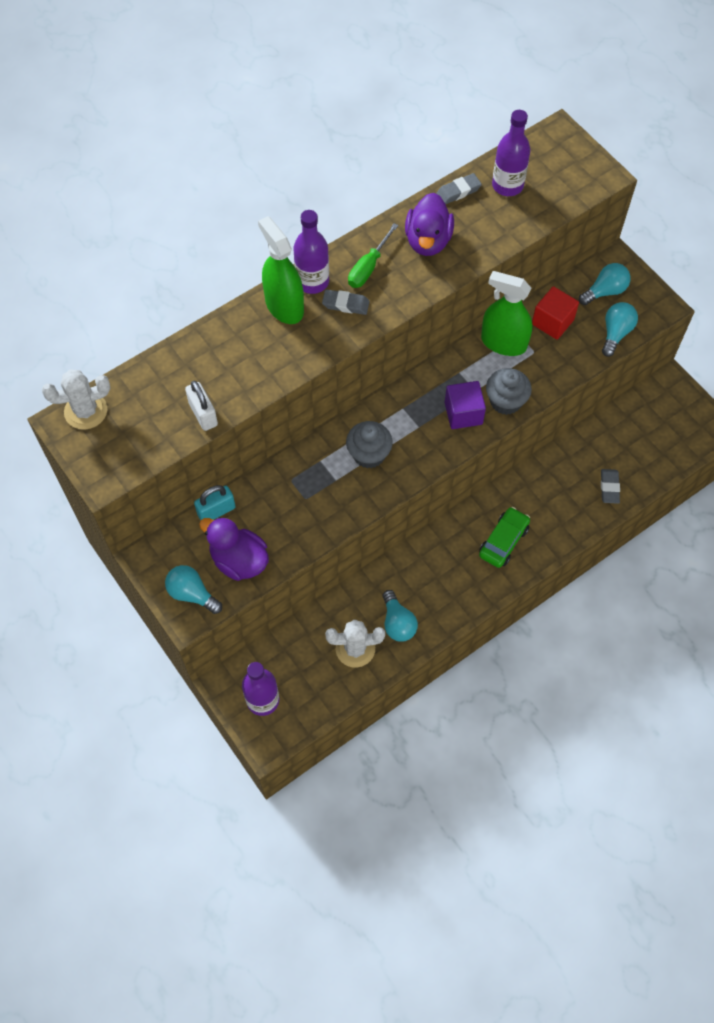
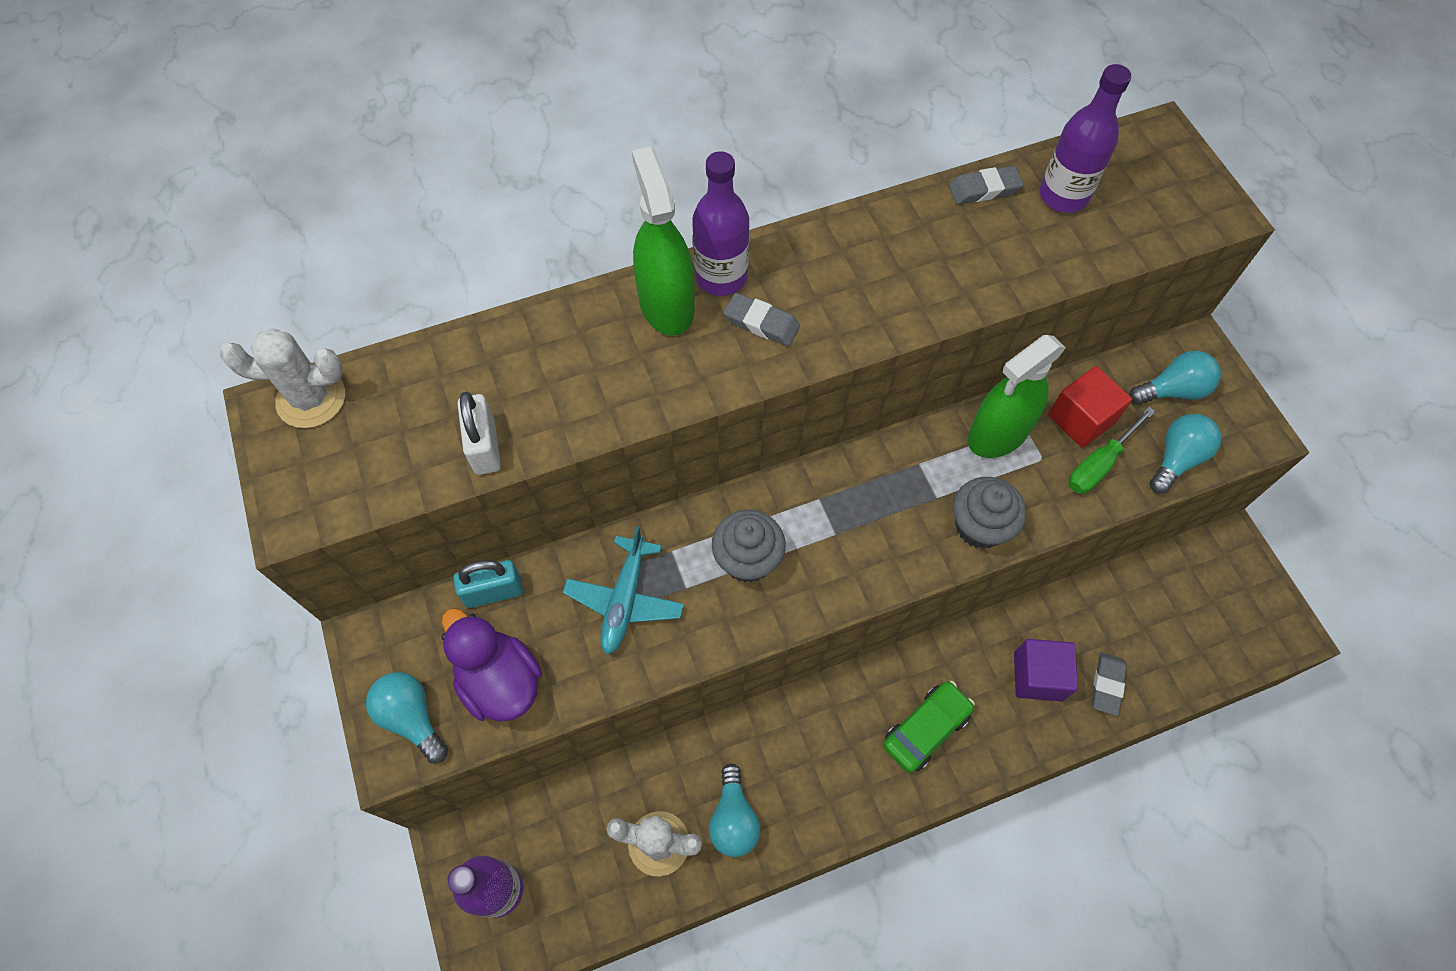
camera: 15 degrees right, 0 degrees up
green screwdriver [348,223,398,288] -> green screwdriver moved to [1068,407,1155,494]
purple duck [405,193,454,256] -> none
purple cube [445,381,486,429] -> purple cube moved to [1014,639,1078,701]
green spray bottle [481,271,533,356] -> green spray bottle turned 75 degrees counterclockwise [968,335,1066,458]
none -> turquoise plane [563,526,684,654]

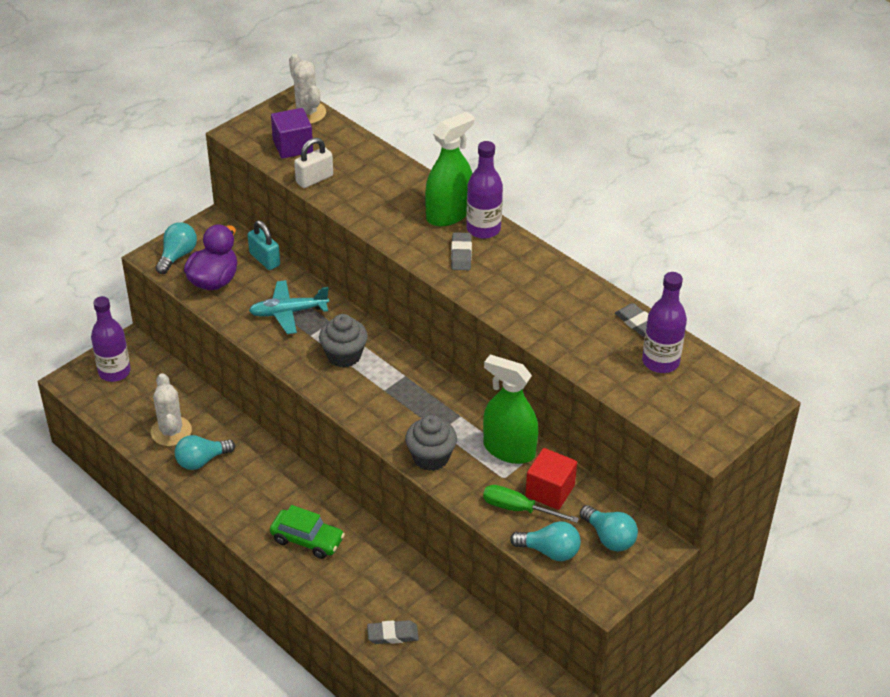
camera: 65 degrees right, 20 degrees down
purple cube [1014,639,1078,701] -> purple cube moved to [271,108,313,159]

